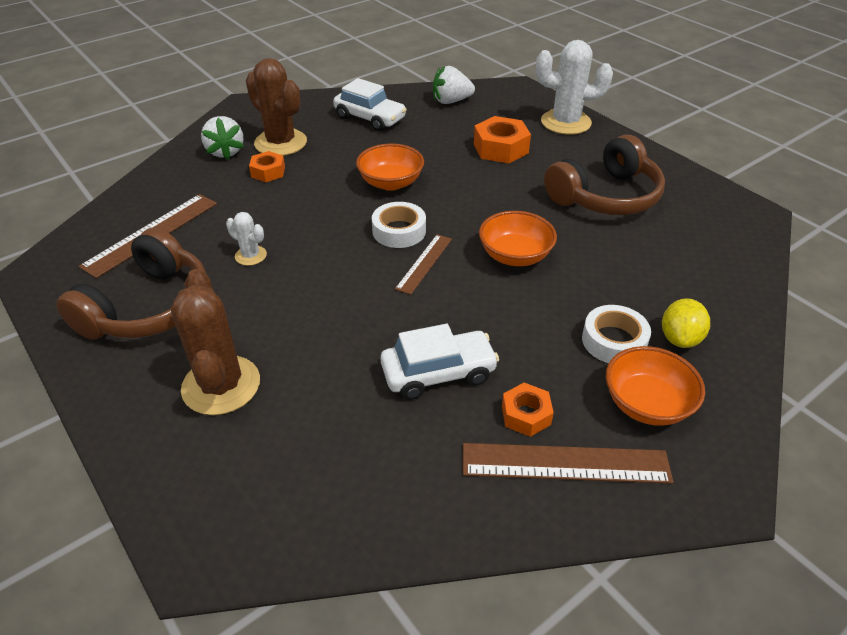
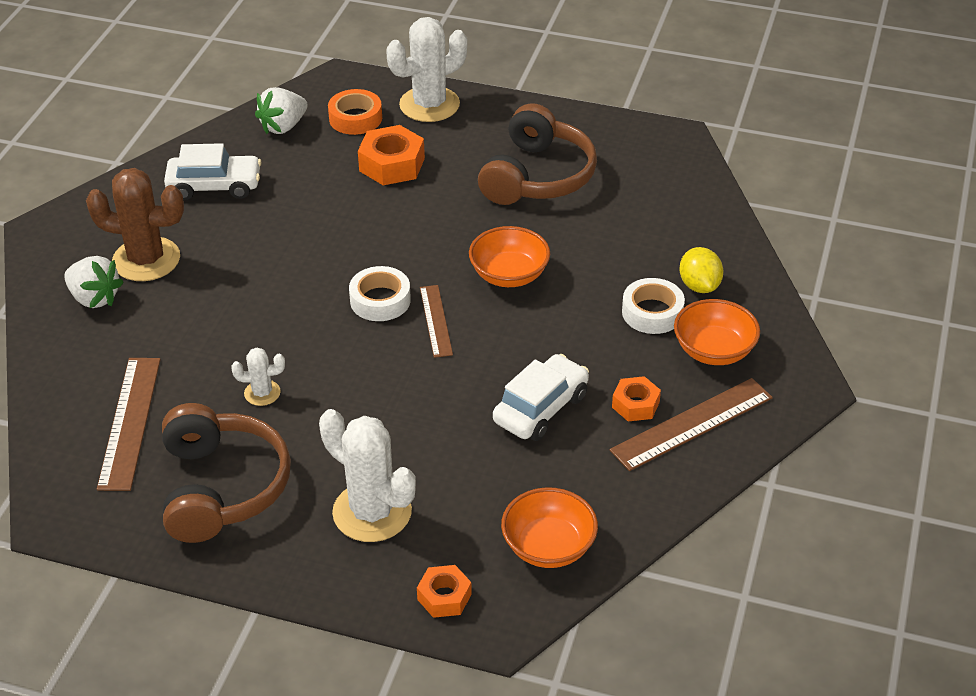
camera: 35 degrees left, 0 degrees up
brown cactus [171,269,260,415] -> white cactus [319,409,416,542]
orange nut [249,151,285,182] -> orange nut moved to [417,565,472,618]
orange bowl [356,144,424,191] -> orange bowl moved to [501,487,598,568]
none -> orange tape [328,89,382,135]

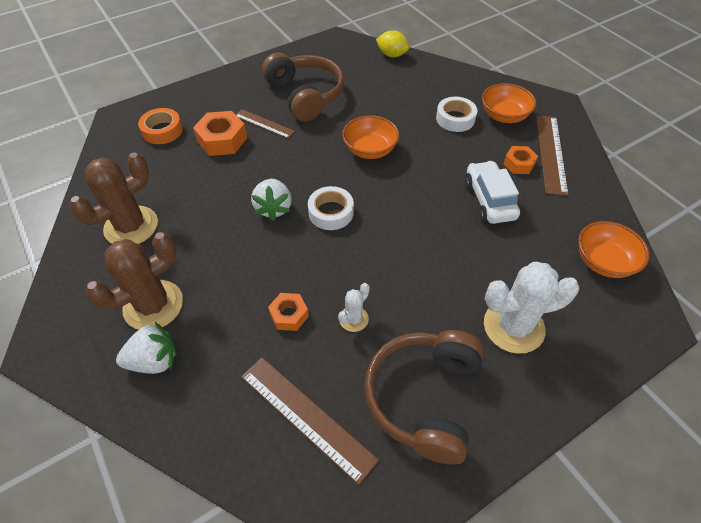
camera: 50 degrees left, 10 degrees up
brown headphones [162,403,291,543] -> brown headphones turned 105 degrees counterclockwise [364,330,484,464]
white car [164,143,262,200] -> brown cactus [69,153,158,244]
white strawberry [255,87,308,134] -> white strawberry moved to [251,179,292,221]
white cactus [386,17,467,122] -> none
orange nut [417,565,472,618] -> orange nut moved to [268,293,309,331]
brown ruler [420,285,453,358] -> brown ruler moved to [236,109,295,138]
yellow lemon [680,247,723,293] -> yellow lemon moved to [376,30,409,57]

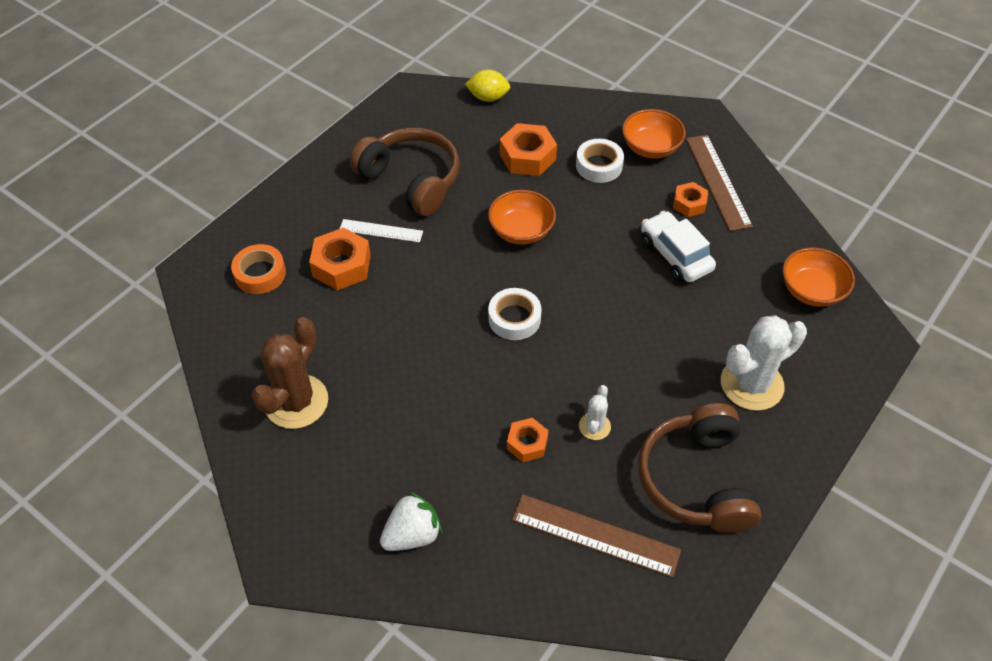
camera: 20 degrees left, 0 degrees up
brown cactus [85,232,183,330] -> none
brown ruler [236,109,295,138] -> white ruler [340,219,423,243]
white strawberry [251,179,292,221] -> none
none -> orange nut [500,123,557,176]

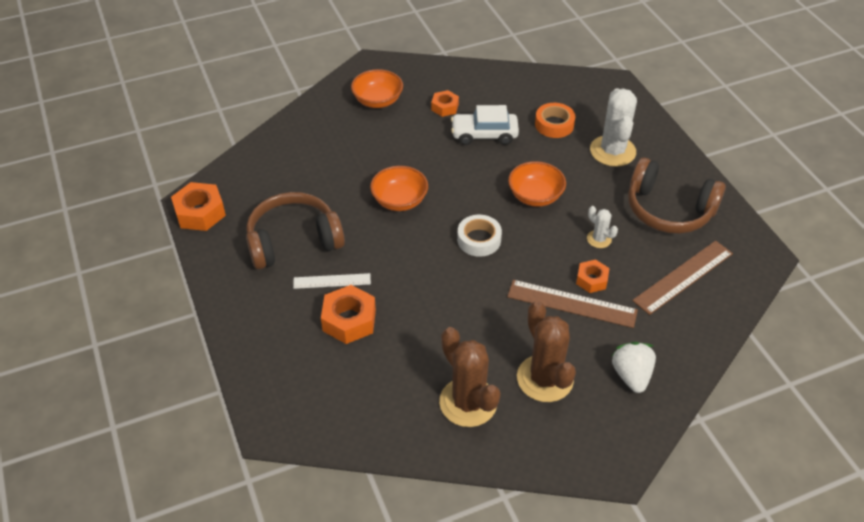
camera: 60 degrees left, 5 degrees down
orange tape [231,244,286,294] -> orange tape moved to [535,103,575,138]
white ruler [340,219,423,243] -> white ruler turned 45 degrees clockwise [293,273,371,289]
yellow lemon [465,70,510,102] -> none
orange nut [500,123,557,176] -> orange nut moved to [171,182,226,231]
white tape [576,139,624,183] -> none
brown ruler [686,135,753,231] -> brown ruler moved to [507,280,638,328]
orange bowl [782,248,855,307] -> orange bowl moved to [508,161,566,207]
none -> brown cactus [517,301,576,402]

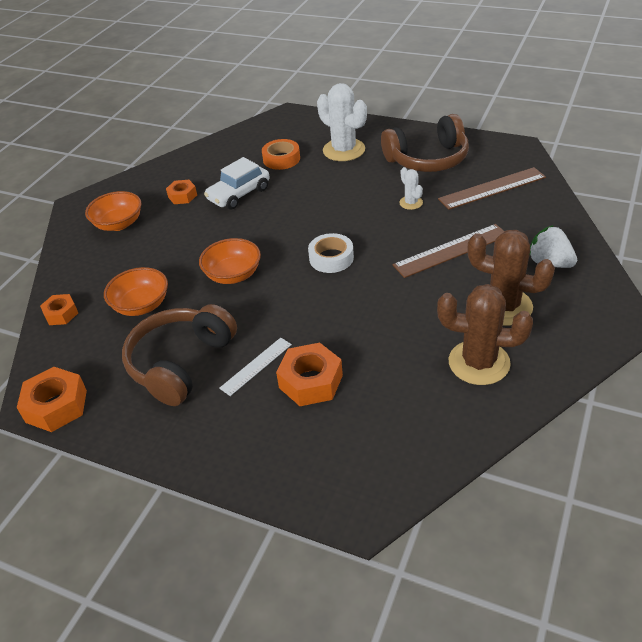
camera: 40 degrees left, 5 degrees down
orange bowl [508,161,566,207] -> orange bowl moved to [104,267,168,316]
orange nut [576,259,610,293] -> orange nut moved to [40,294,78,325]
white cactus [587,206,618,248] -> white cactus turned 60 degrees clockwise [399,167,423,210]
brown ruler [632,241,733,315] -> brown ruler turned 60 degrees clockwise [438,167,546,210]

